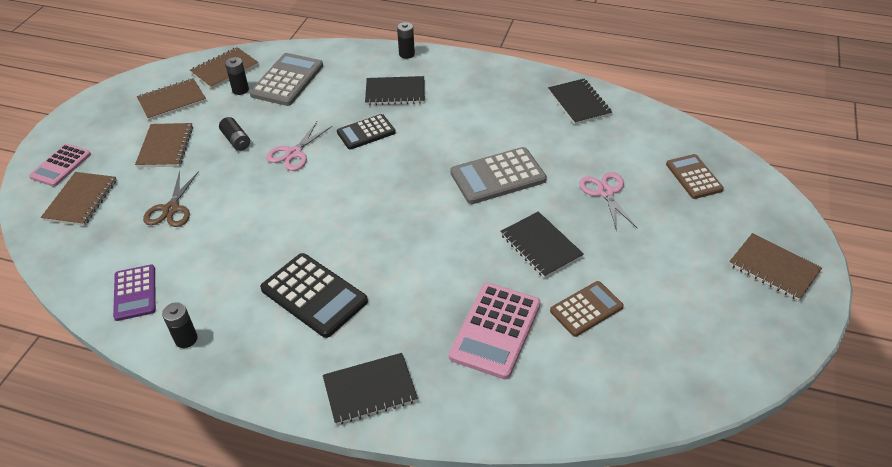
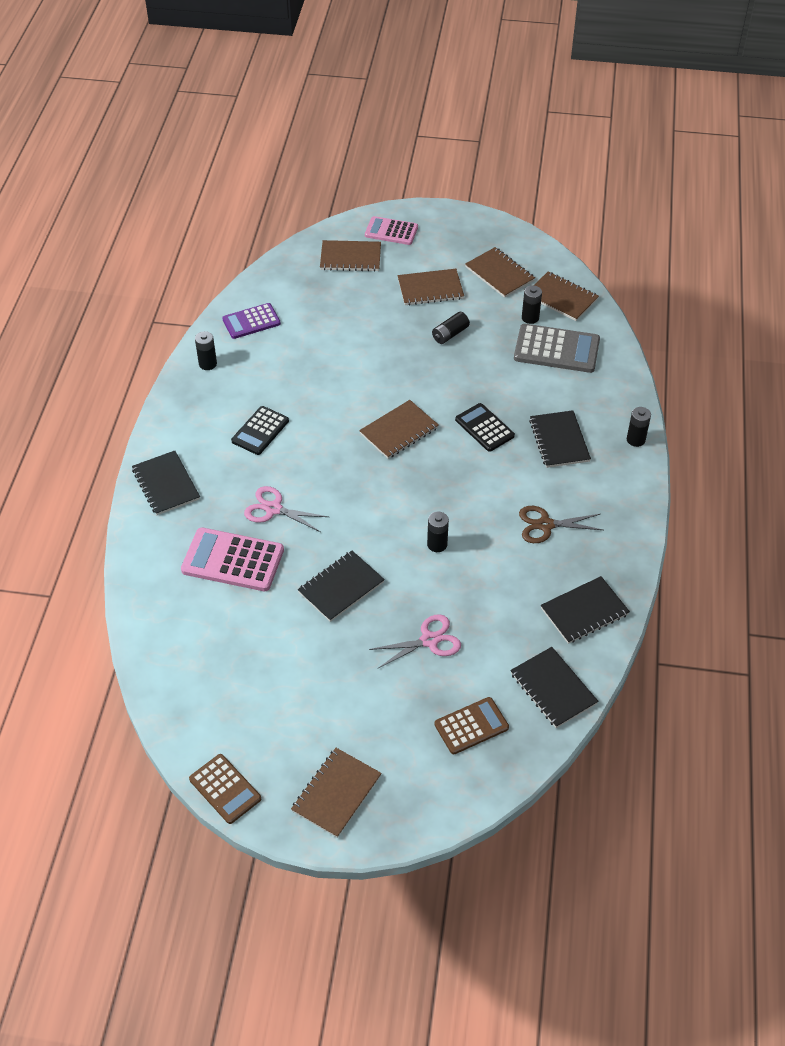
camera: 80 degrees right, 5 degrees up
brown scissors [143,171,199,227] -> brown scissors moved to [519,506,603,543]
black calculator [260,253,368,338] -> black calculator [231,406,289,455], size x0.65
pink scissors [266,122,332,171] -> pink scissors moved to [244,486,329,532]
grey calculator [450,147,547,204] -> black battery [427,512,449,552]
brown calculator [550,281,624,337] -> brown calculator moved to [189,754,261,824]
none -> brown notebook [359,400,439,459]
none -> black notebook [510,647,598,728]

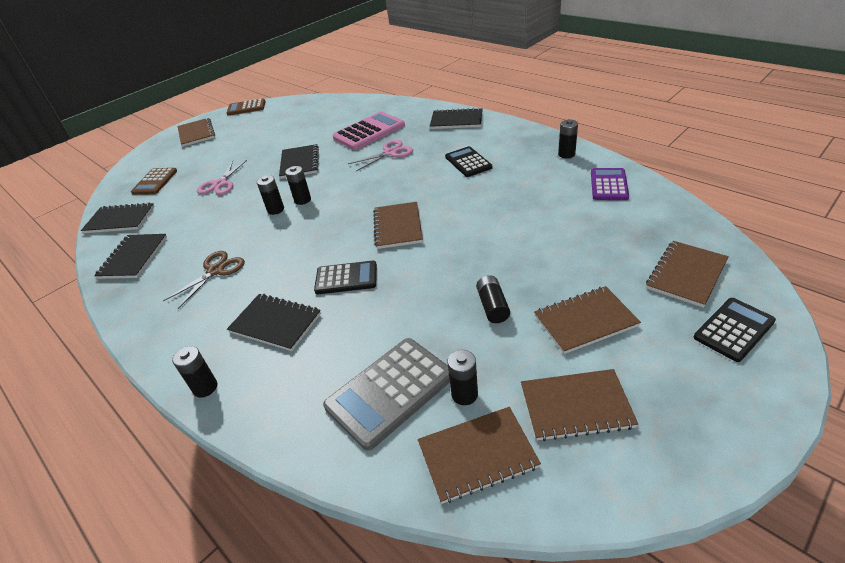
camera: 130 degrees right, 10 degrees down
pink calculator [365,216,418,245] -> black calculator [694,298,776,362]
brown notebook [397,269,464,306] -> brown notebook turned 45 degrees clockwise [534,286,641,354]
none -> black battery [285,166,311,205]

